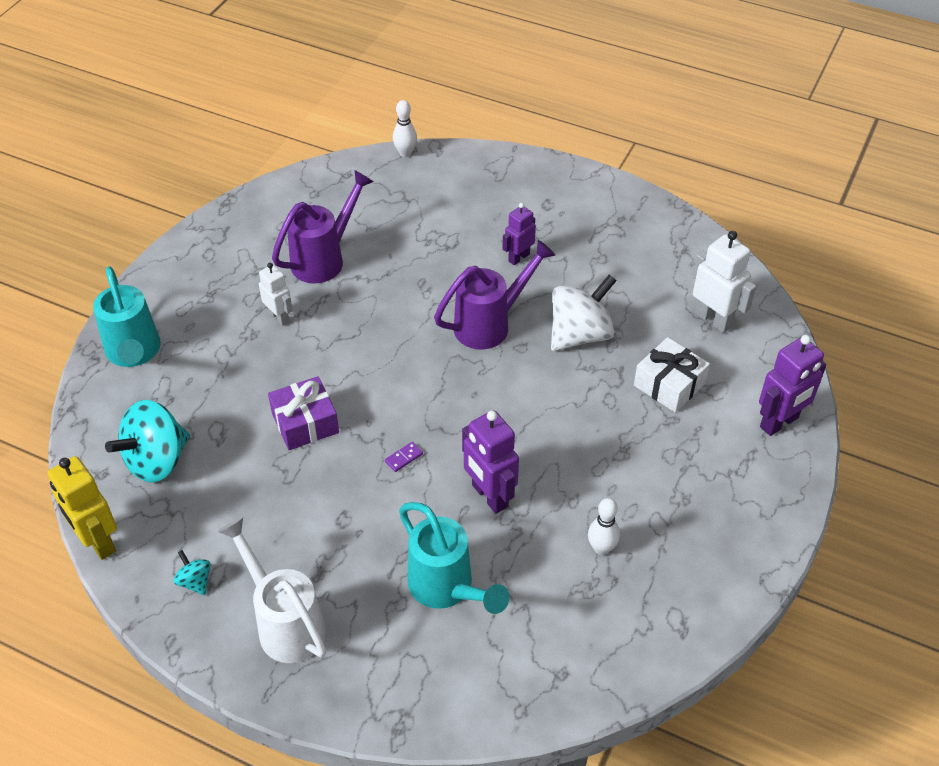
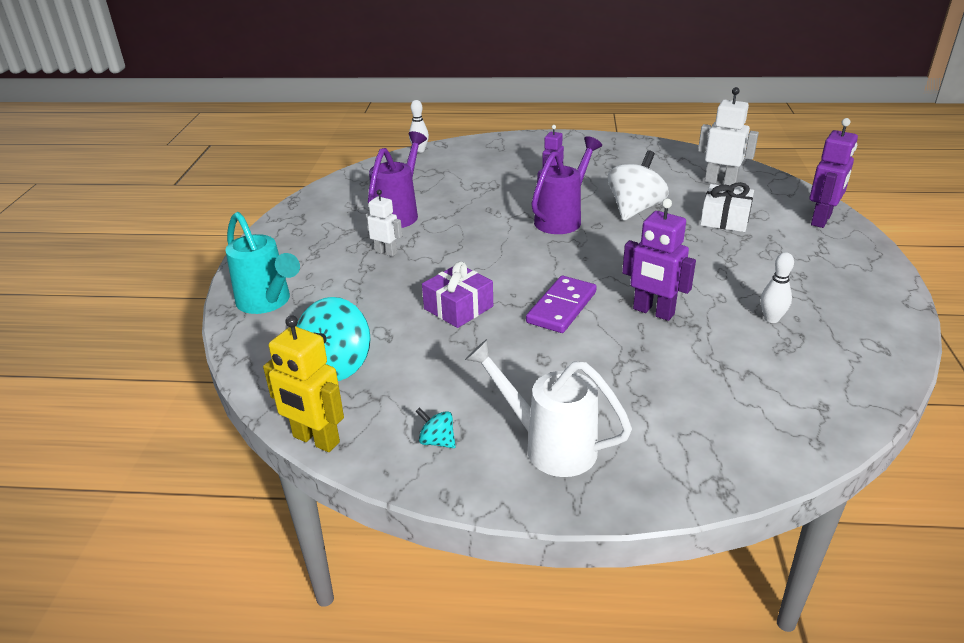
camera: 20 degrees left, 15 degrees down
purple domino [385,442,423,472] -> purple domino [526,276,596,333], size x2.48
turquoise watering can [399,502,509,614] -> none

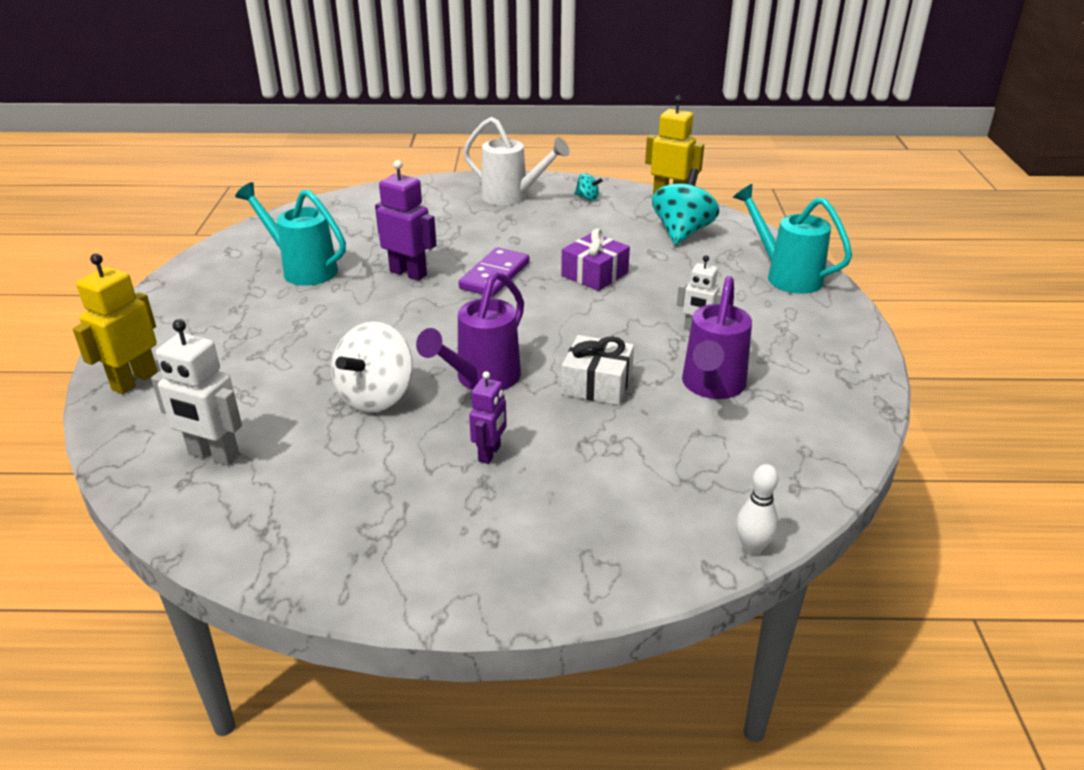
camera: 175 degrees right, 0 degrees up
white gift [700,182,754,232] -> white gift moved to [561,335,634,405]
white bowling pin [761,252,794,323] -> turquoise watering can [235,182,346,286]
purple robot [809,118,858,228] -> yellow robot [73,253,158,394]

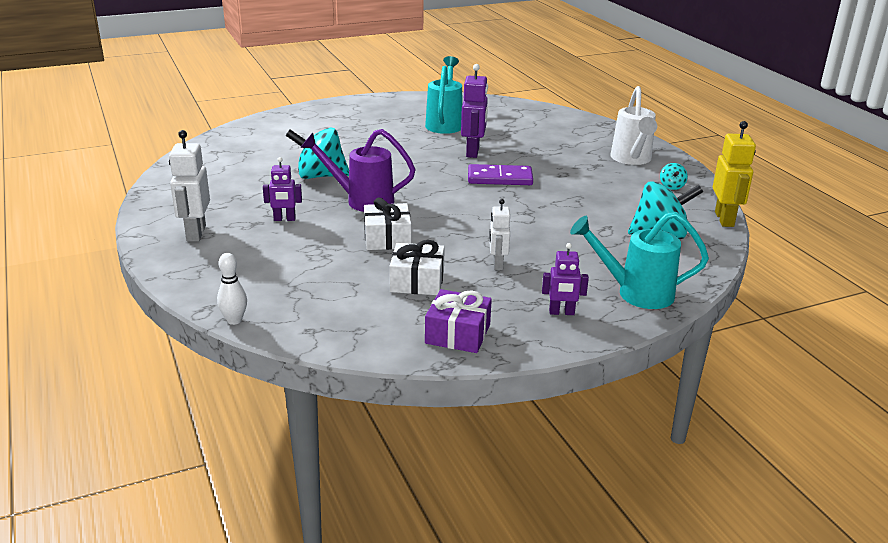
camera: 65 degrees right, 5 degrees down
yellow robot [73,253,158,394] -> none
white robot [151,319,242,466] -> white robot moved to [169,130,210,242]
white spinning top [331,322,413,413] -> turquoise spinning top [286,127,349,179]
purple gift [561,228,630,291] -> purple gift moved to [425,289,492,353]
purple watering can [682,276,752,399] -> white gift [389,240,445,295]
turquoise watering can [733,184,852,294] -> turquoise watering can turned 105 degrees counterclockwise [570,212,709,309]
none -> purple robot [542,243,589,315]

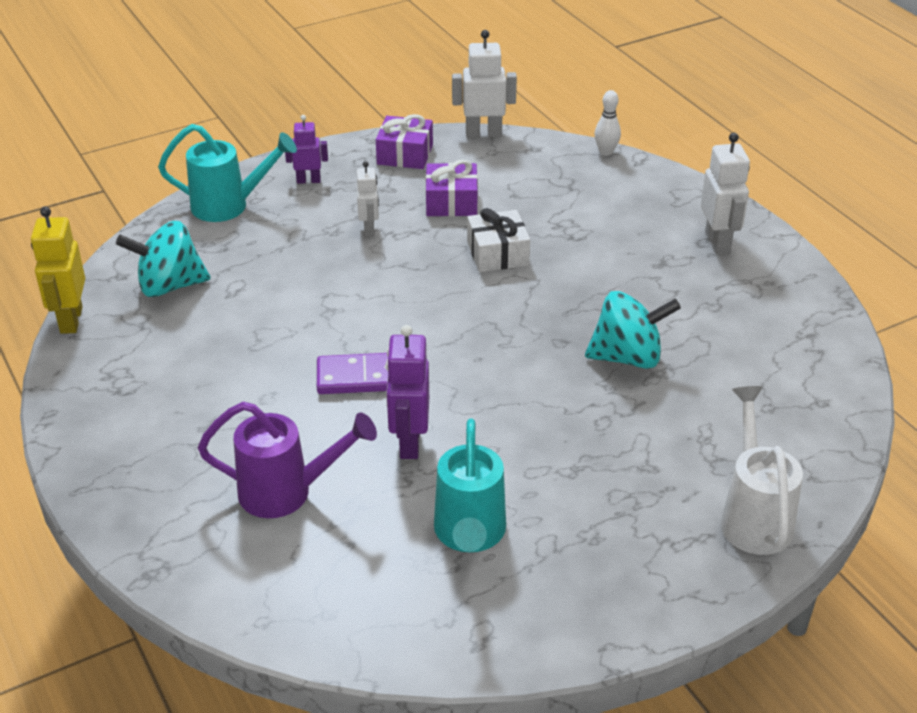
camera: 175 degrees right, 10 degrees up
purple robot [263,157,302,221] -> none
purple watering can [300,129,416,212] -> purple watering can moved to [198,402,377,518]
white gift [389,240,445,295] -> purple gift [426,160,478,216]
white watering can [611,86,657,165] -> white watering can moved to [720,386,803,555]
turquoise spinning top [660,163,688,190] -> none
none -> white robot [452,30,517,138]

